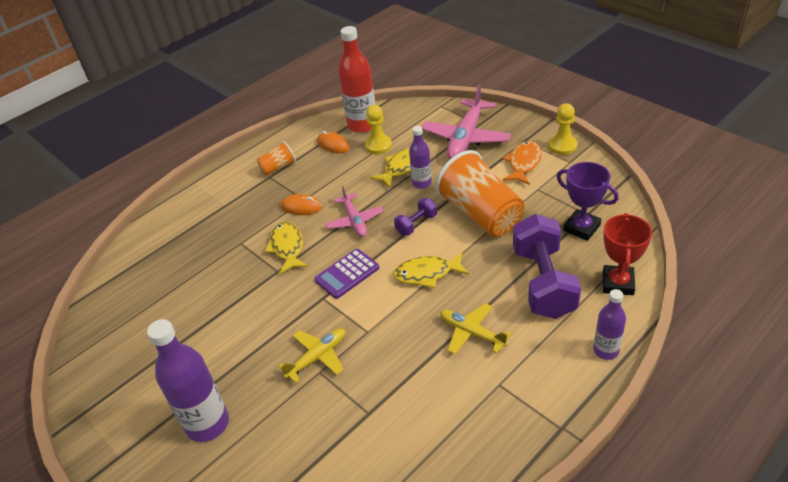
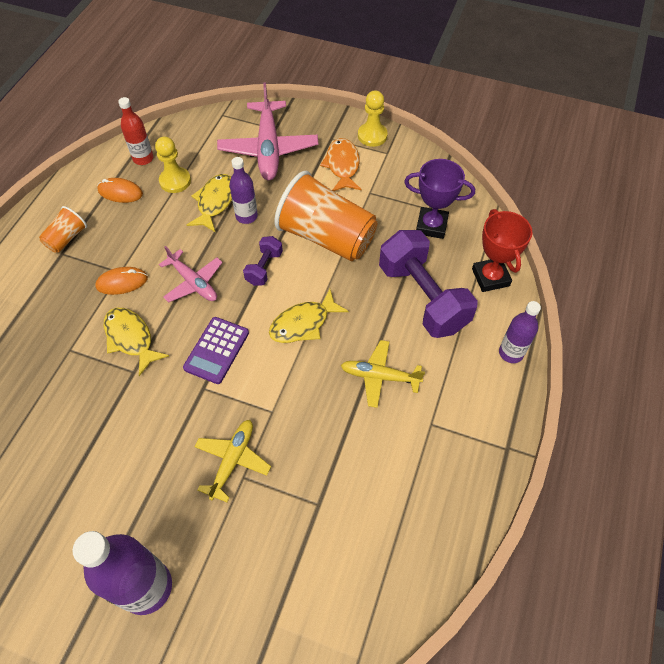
camera: 30 degrees left, 15 degrees up
red bottle [338,26,376,133] -> red bottle [118,97,153,165], size x0.58

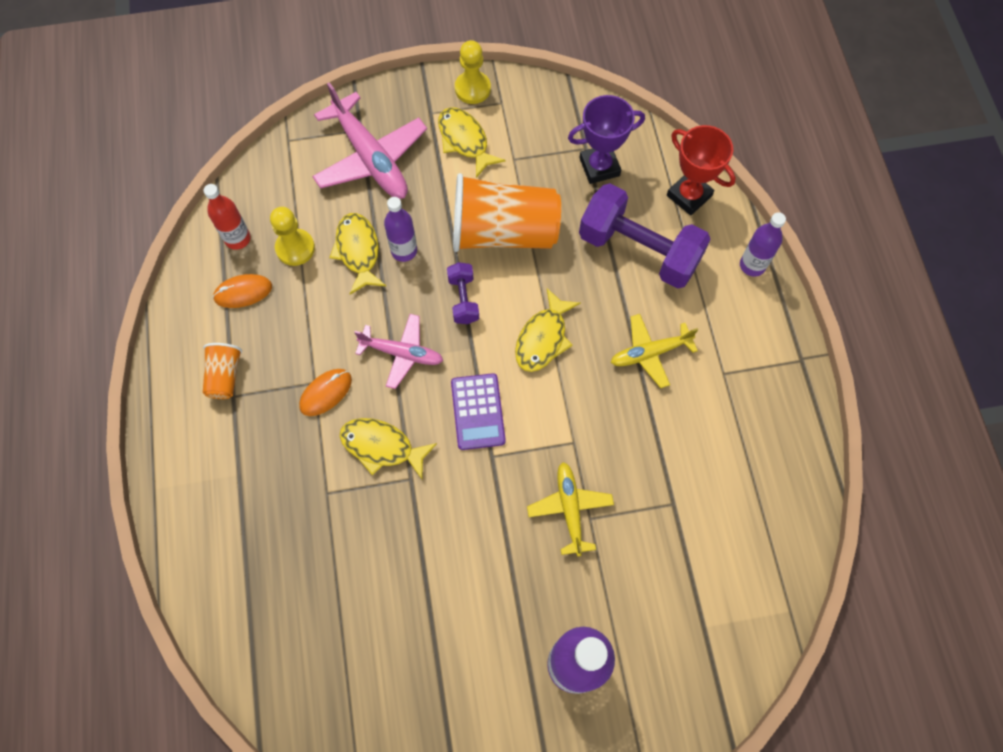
camera: 30 degrees left, 10 degrees up
orange fish [320,138,361,191] -> yellow fish [438,107,505,178]

